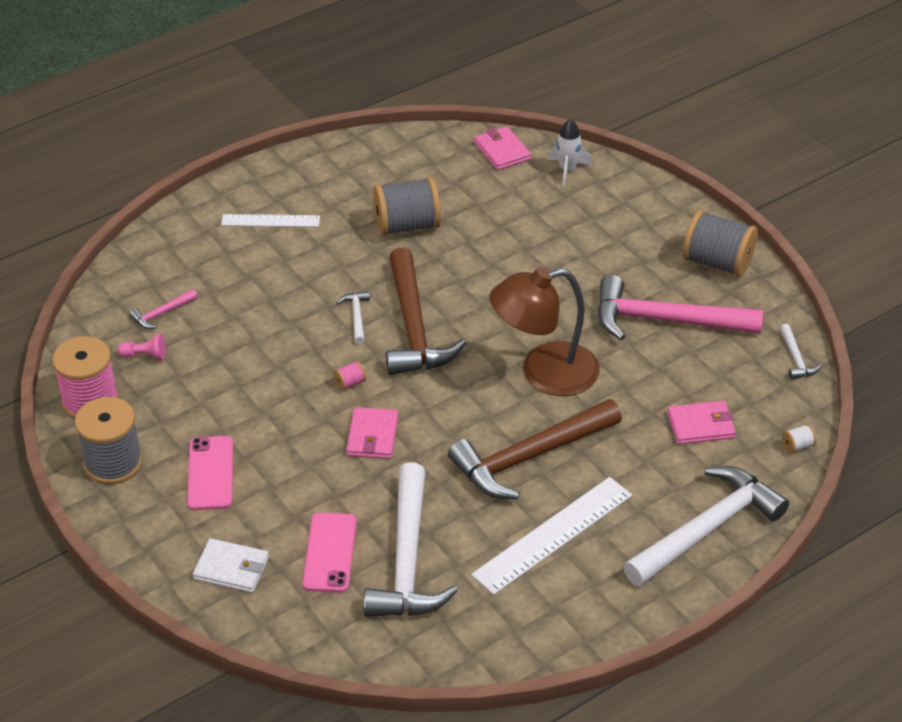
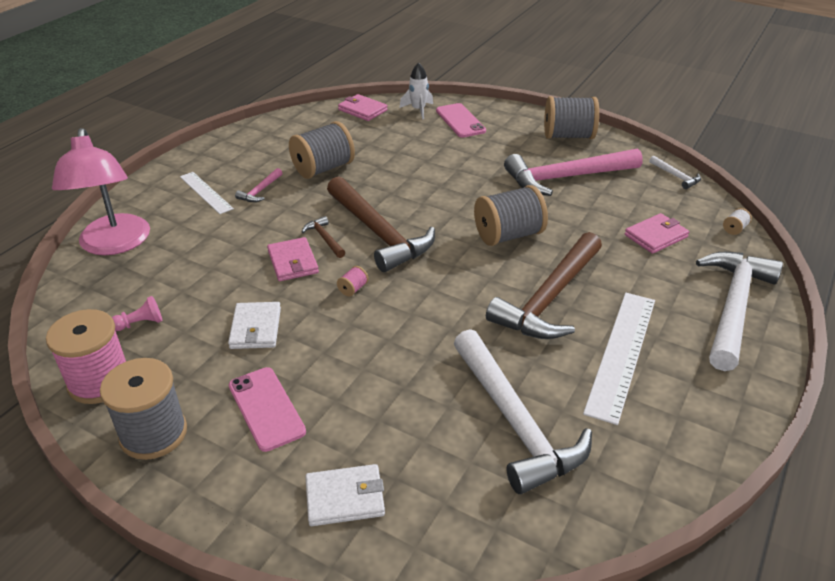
camera: 25 degrees left, 5 degrees down
pink hammer [129,289,198,329] -> pink hammer moved to [235,168,282,202]
white ruler [221,214,320,227] -> white ruler turned 75 degrees clockwise [180,172,234,214]
pink phone [302,513,357,593] -> pink phone moved to [436,103,486,138]
white hammer [337,291,370,344] -> brown hammer [302,216,345,258]
pink wallet [346,407,398,459] -> pink wallet moved to [267,237,319,281]
brown lamp [490,267,600,396] -> grey spool [474,185,548,246]
none -> pink lamp [52,128,150,255]
none -> white wallet [228,302,281,349]

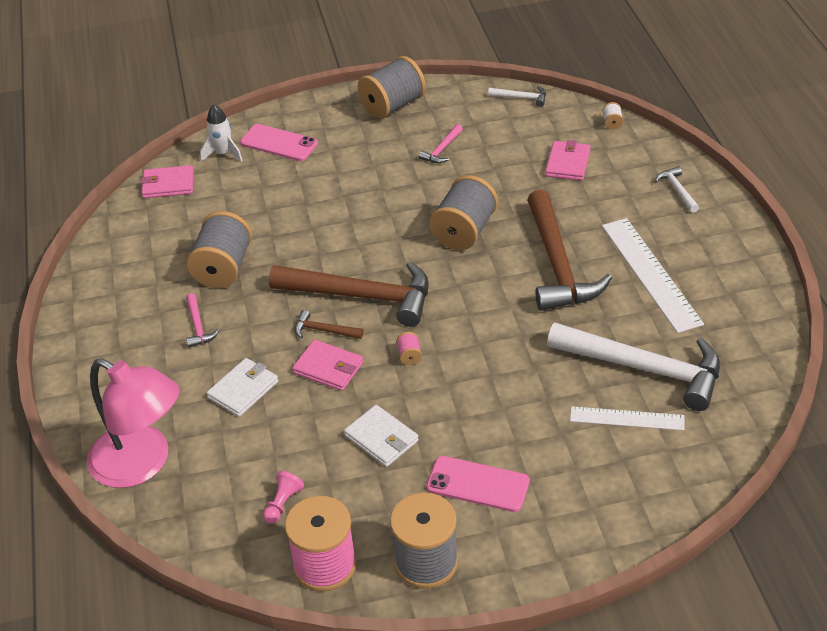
camera: 40 degrees left, 5 degrees up
white ruler [180,172,234,214] -> white ruler moved to [570,406,684,430]
white wallet [305,464,385,526] -> white wallet moved to [207,358,278,417]
pink hammer [504,148,643,196] -> pink hammer [418,124,463,163], size x0.42
white hammer [696,252,783,371] -> white hammer [655,166,699,213], size x0.42

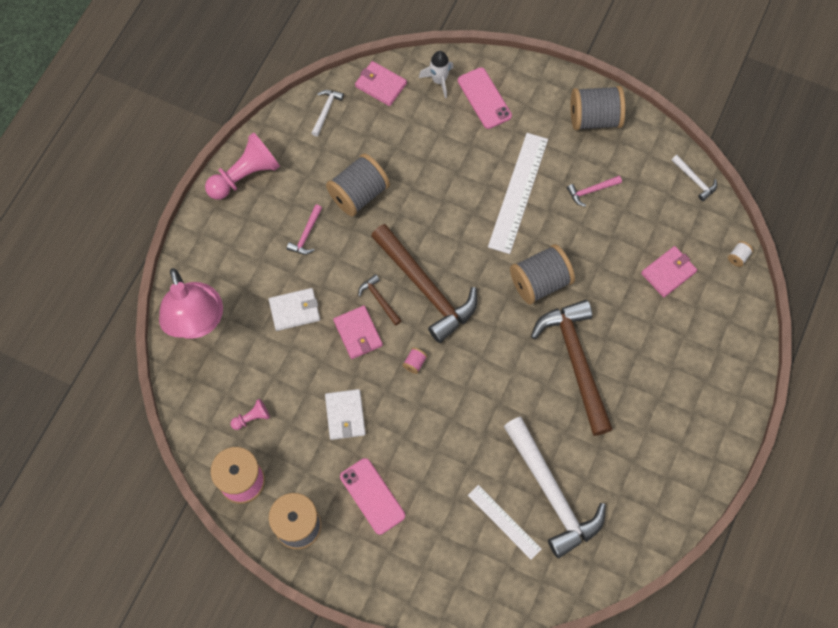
camera: 35 degrees right, 25 degrees up
brown hammer [527,190,612,311] -> brown hammer turned 135 degrees clockwise [531,300,613,436]
white ruler [602,218,704,333] -> white ruler moved to [488,133,548,254]
white hammer [655,166,699,213] -> white hammer moved to [311,90,344,137]
none -> pink pawn [205,132,280,200]

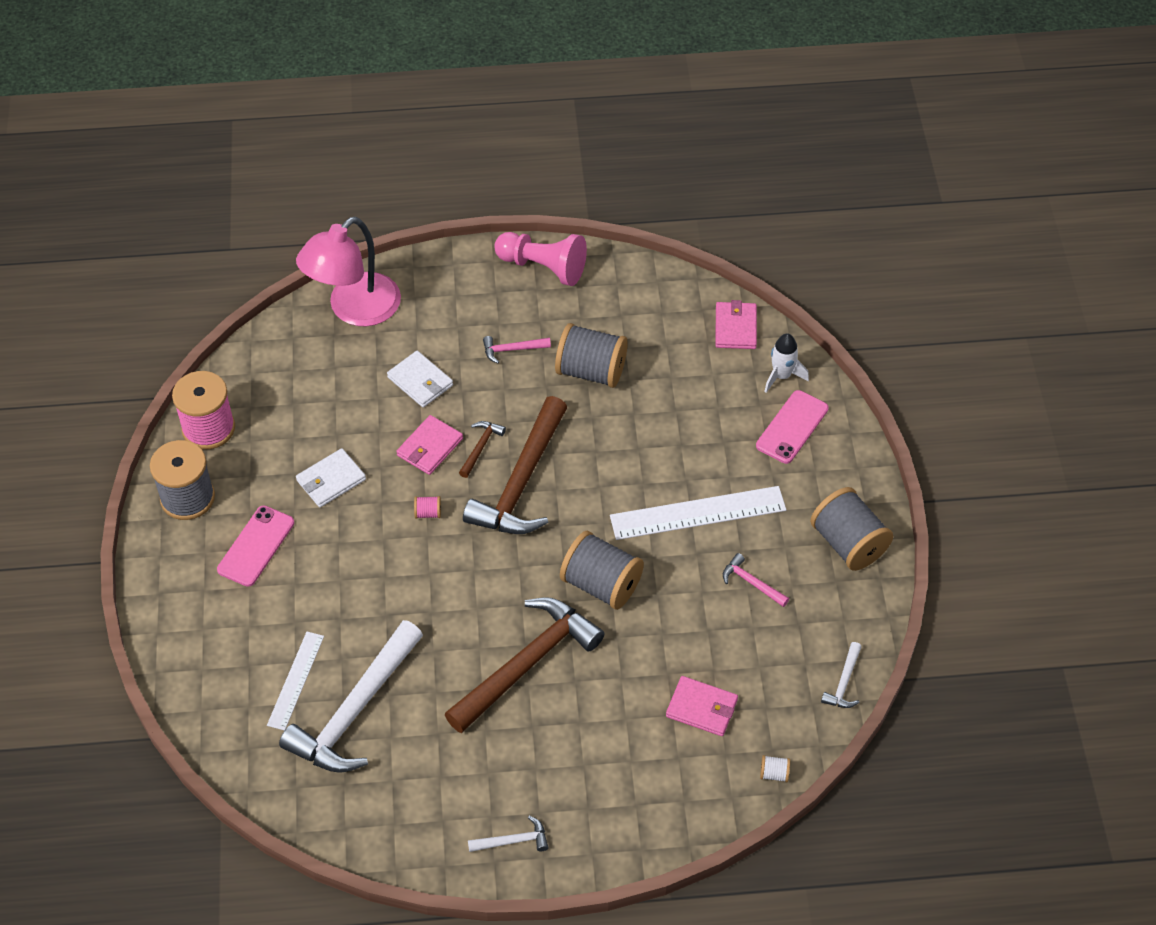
camera: 60 degrees right, 15 degrees down
pink pawn [230,399,270,430] -> none
white hammer [311,90,344,137] -> white hammer moved to [468,816,549,852]

